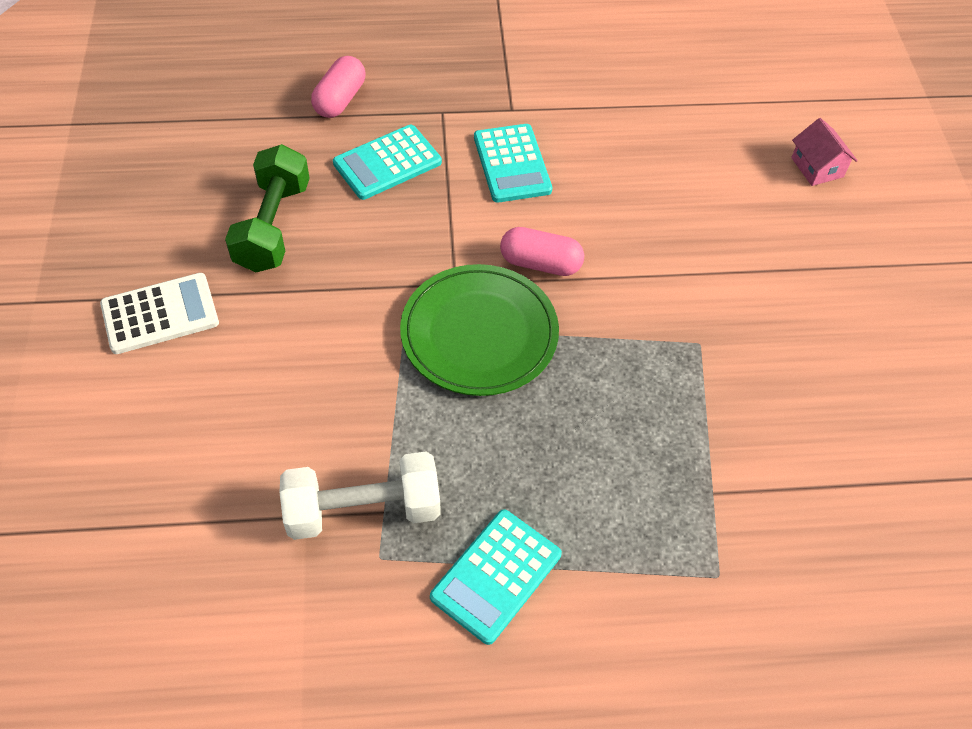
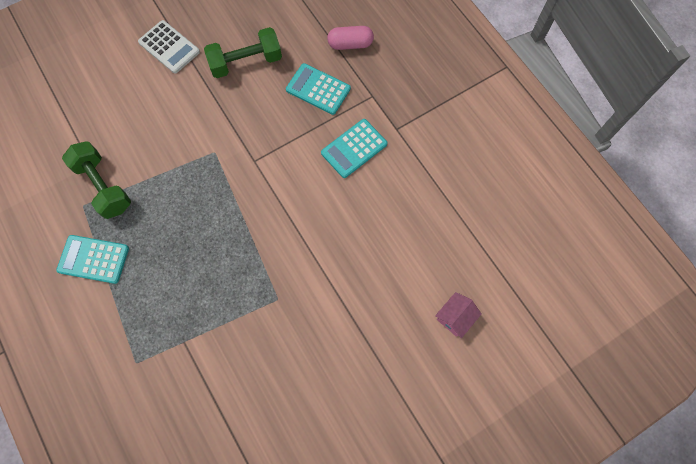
camera: 65 degrees right, 15 degrees up
white dumbbell [279,452,441,540] -> green dumbbell [62,141,131,219]
green plate [400,264,559,396] -> none
pink capsule [500,227,584,276] -> none

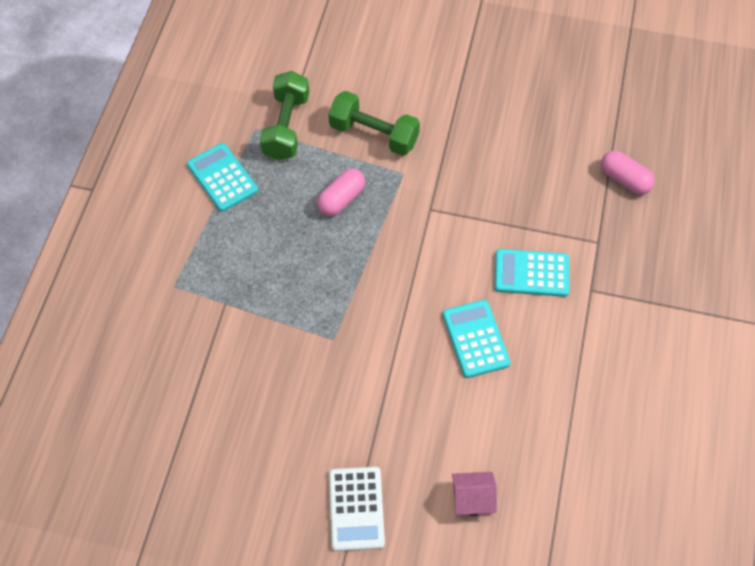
camera: 45 degrees right, 10 degrees down
white calculator [138,20,200,73] -> white calculator moved to [329,467,385,551]
green dumbbell [204,27,282,78] -> green dumbbell moved to [328,91,420,156]
turquoise calculator [286,63,351,115] -> turquoise calculator moved to [442,300,511,378]
none -> pink capsule [317,168,365,216]

